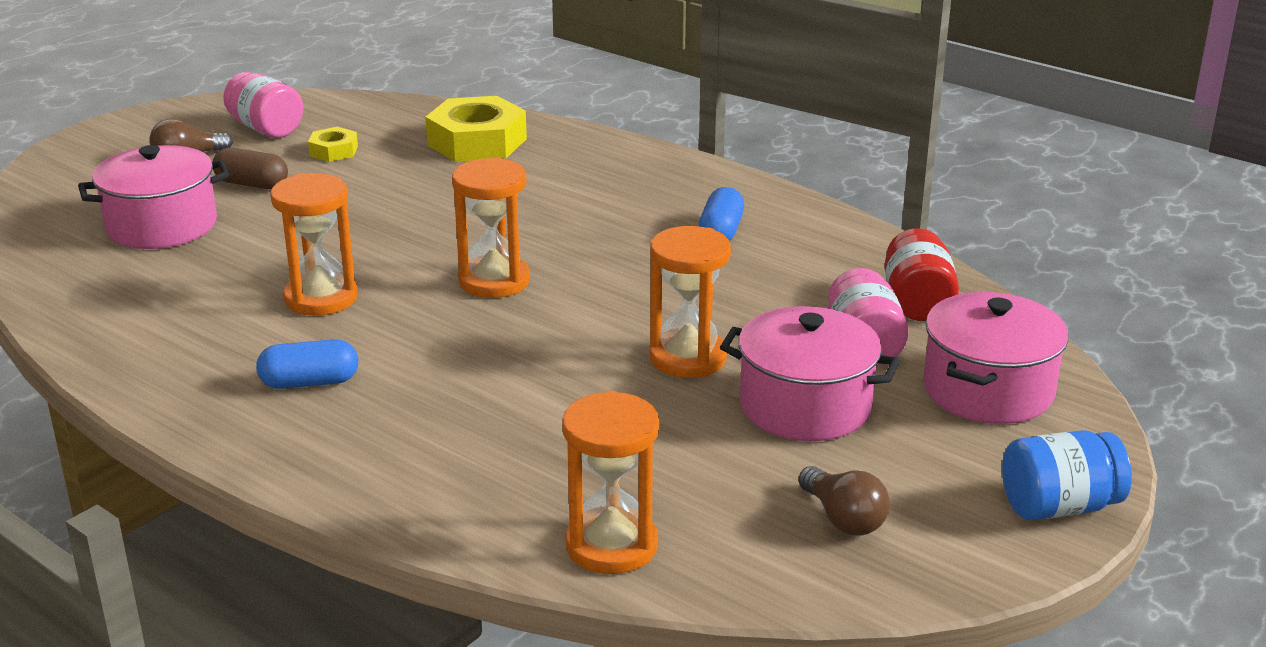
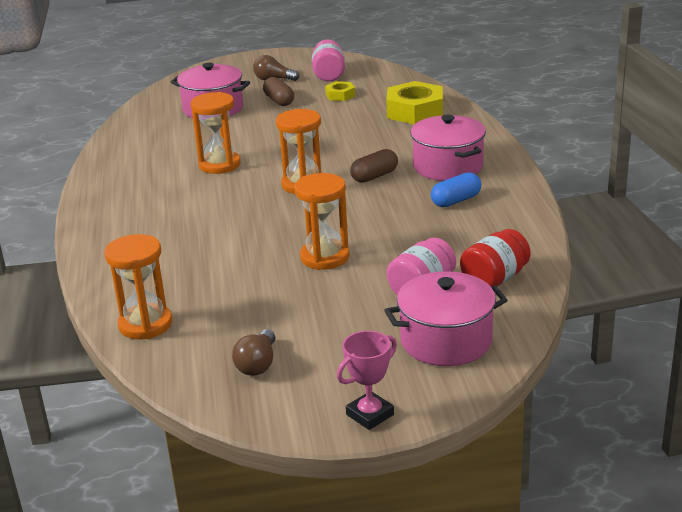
camera: 45 degrees right, 0 degrees up
blue capsule [256,339,359,389] -> none
pink pot [720,306,900,441] -> pink pot moved to [410,115,486,181]
blue jar [1002,430,1132,520] -> pink trophy [337,331,397,430]
none -> brown capsule [350,149,398,183]

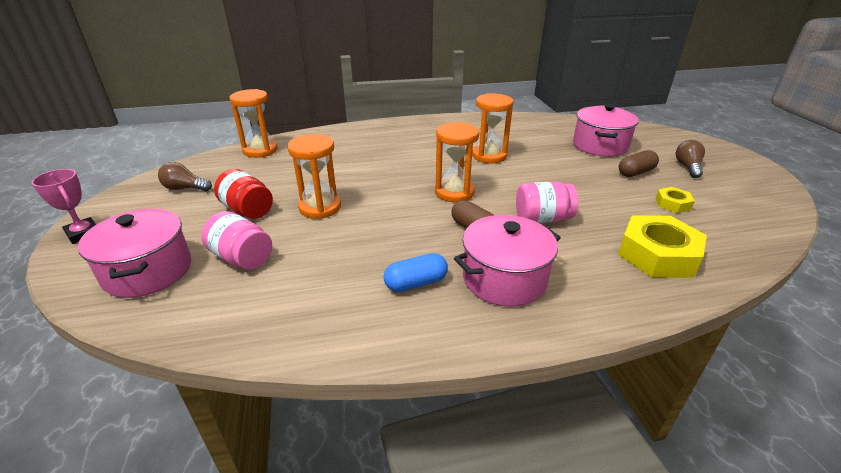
camera: 85 degrees right, 5 degrees up
pink jar [312,39,345,82] -> pink jar moved to [516,182,578,223]
blue capsule [431,172,481,207] -> blue capsule turned 75 degrees counterclockwise [384,253,448,292]
red jar [460,229,531,287] -> red jar moved to [214,169,273,219]

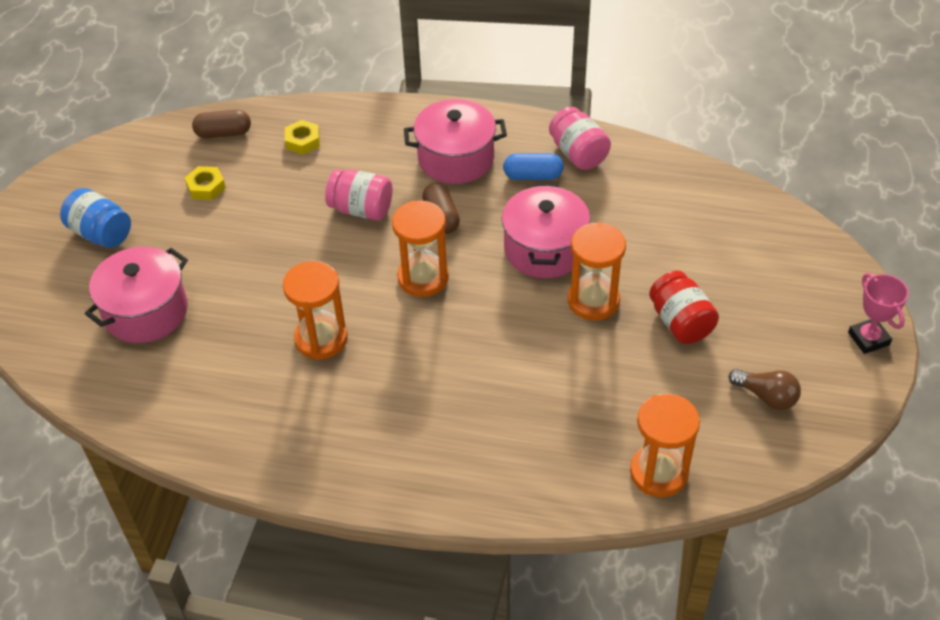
camera: 155 degrees left, 15 degrees up
pink pot [78,209,191,298] -> pink pot moved to [502,184,590,278]
pink jar [201,211,272,270] -> pink jar moved to [549,107,611,170]
yellow nut [618,215,707,278] -> yellow nut [285,120,320,155], size x0.50
brown capsule [619,150,659,177] -> brown capsule moved to [192,109,251,138]
brown light bulb [676,140,705,178] -> blue jar [60,188,131,248]

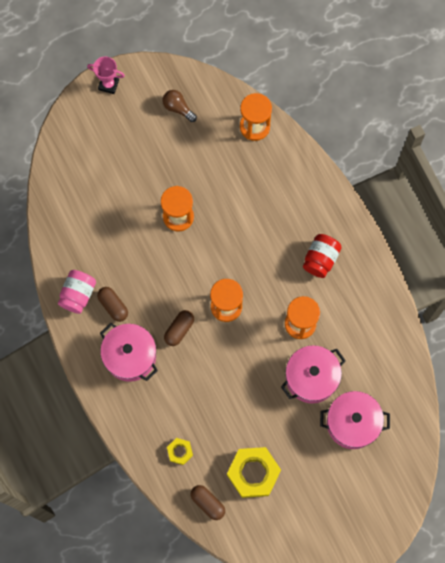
camera: 130 degrees left, 25 degrees up
blue jar [60,188,131,248] -> none
yellow nut [185,166,226,200] -> yellow nut [227,447,281,498], size x1.99
pink jar [325,169,393,221] -> none
pink pot [502,184,590,278] -> pink pot moved to [281,345,346,404]
blue capsule [503,153,564,180] -> brown capsule [97,287,128,322]
red jar [649,271,719,344] -> red jar moved to [303,234,342,278]
brown light bulb [729,369,801,410] -> brown light bulb turned 45 degrees counterclockwise [162,90,197,122]
pink trophy [848,273,909,354] -> pink trophy turned 75 degrees clockwise [87,56,125,94]

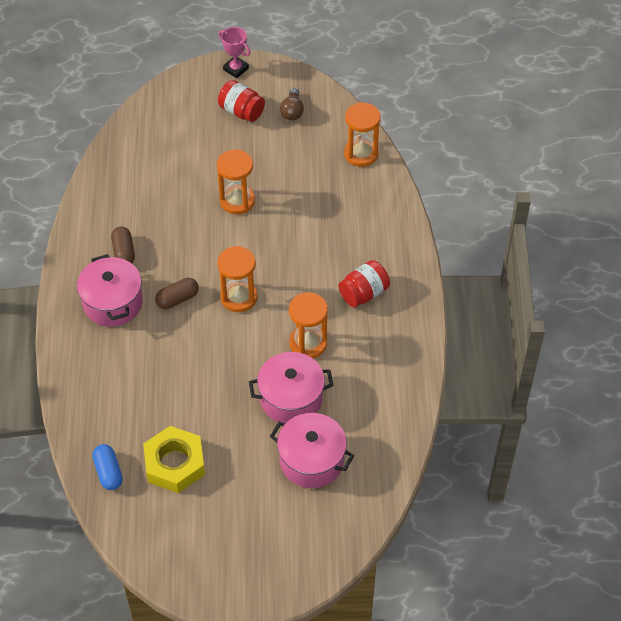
camera: 25 degrees right, 20 degrees down
pink jar [58,270,96,314] -> none
brown light bulb [162,90,197,122] -> brown light bulb turned 150 degrees counterclockwise [280,88,304,121]
yellow nut [167,438,193,465] -> none
brown capsule [191,485,225,520] -> blue capsule [92,444,123,490]
none -> red jar [218,80,265,122]

